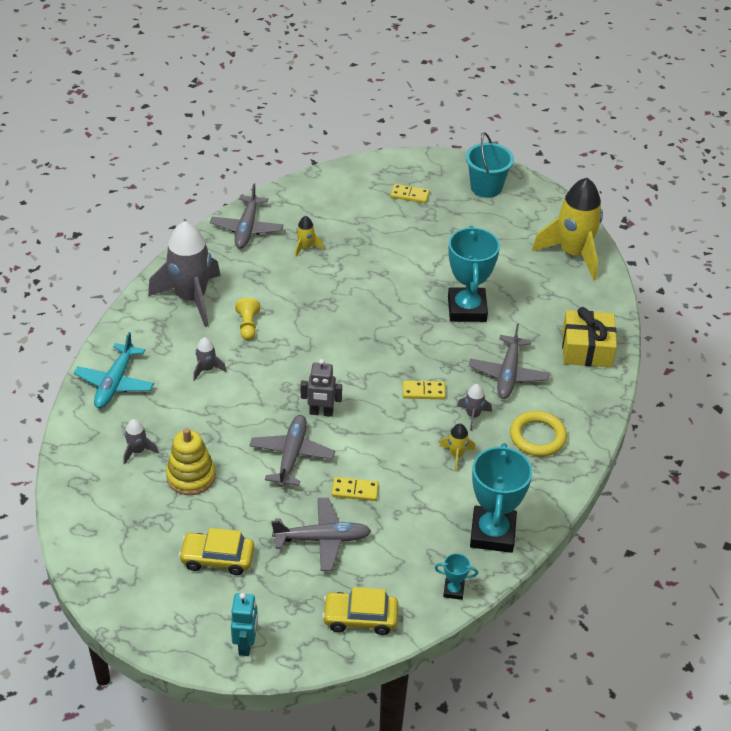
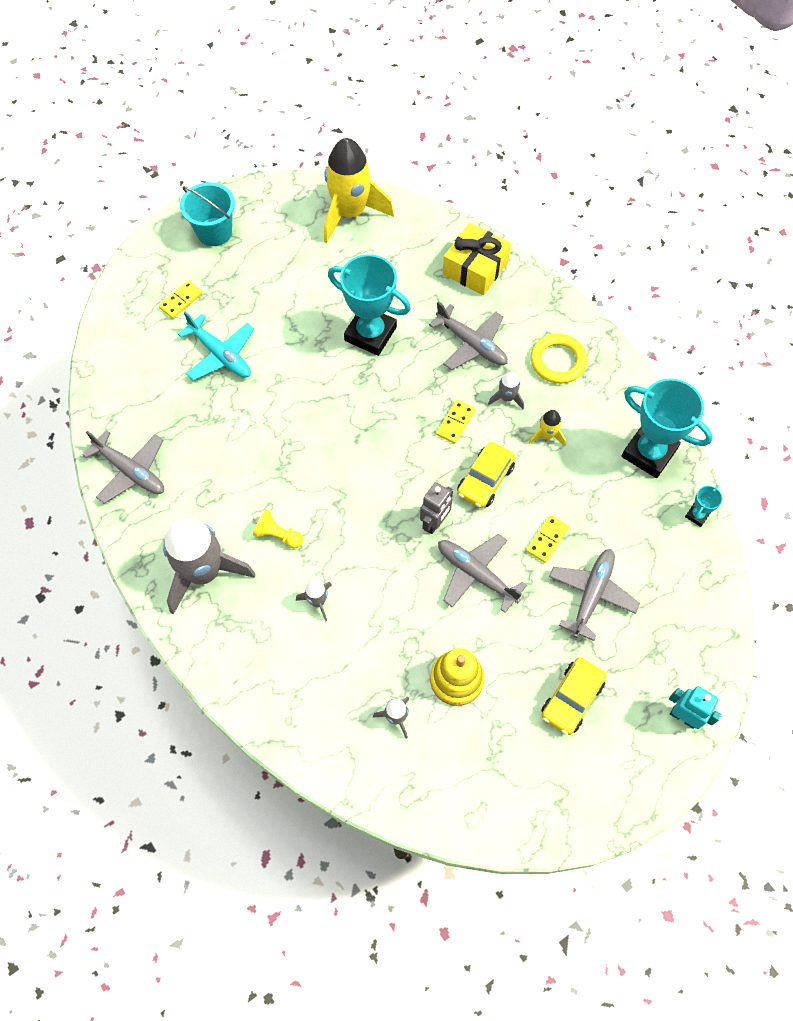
camera: 60 degrees left, 20 degrees up
turquoise plane [74,332,154,408] -> turquoise plane moved to [178,311,254,381]
yellow rocket [295,216,324,258] -> none
yellow car [322,587,398,635] -> yellow car moved to [457,442,516,508]

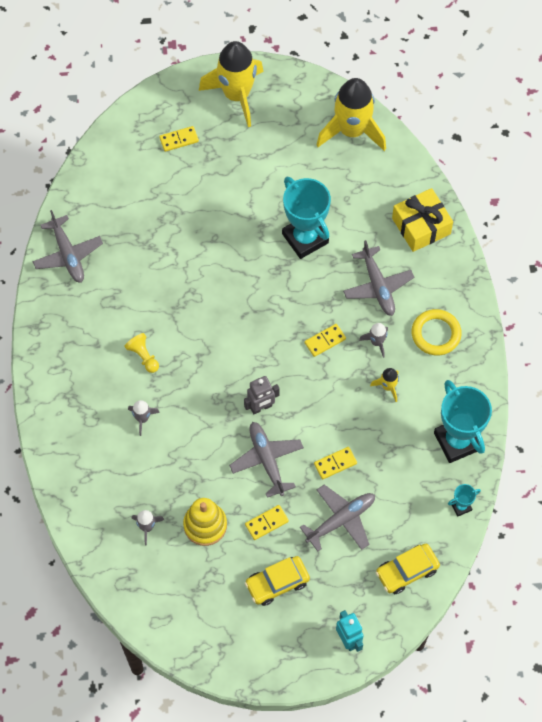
camera: 30 degrees right, 0 degrees up
grey rocket [163,519,255,615] -> none
turquoise plane [178,311,254,381] -> none
turquoise bucket [180,182,235,246] -> yellow rocket [199,41,264,127]
yellow car [457,442,516,508] -> yellow car moved to [376,543,440,594]
none -> yellow domino [245,505,289,540]

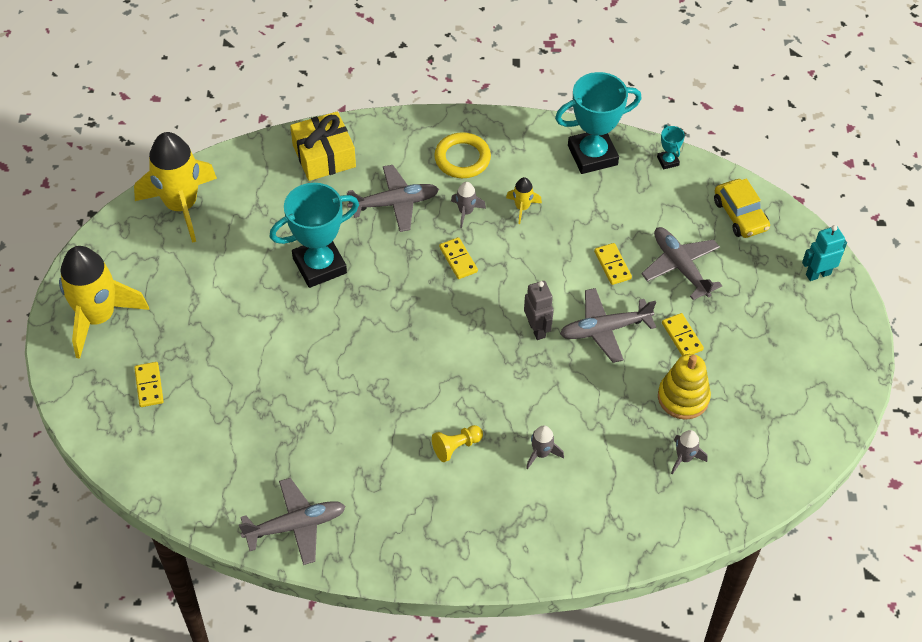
camera: 85 degrees left, 10 degrees down
yellow car [245,556,310,606] -> none

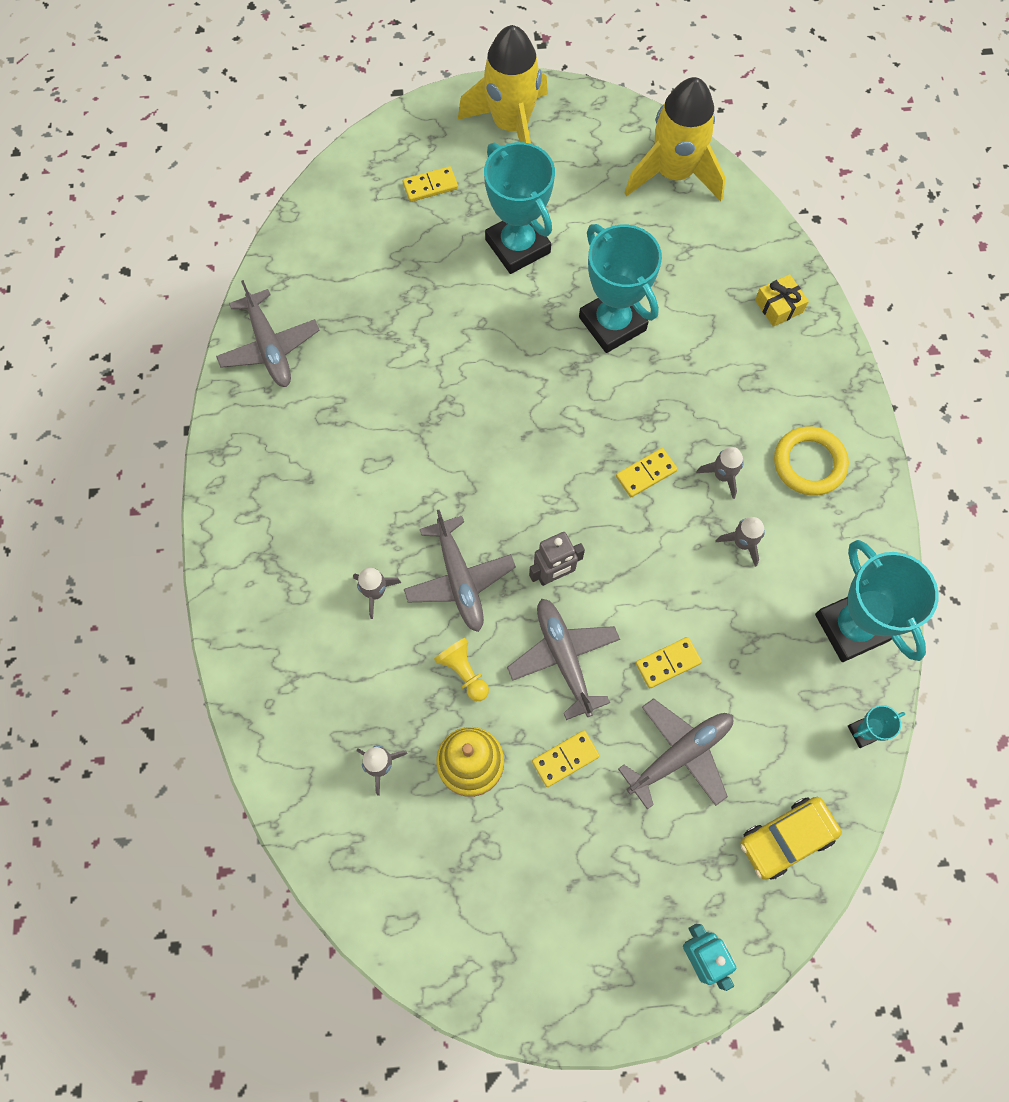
camera: 85 degrees right, 15 degrees up
yellow gift [290,111,356,181] -> yellow gift [755,274,809,327], size x0.56
grey plane [347,165,439,232] -> grey plane moved to [404,510,516,632]
yellow pawn [432,425,483,462] -> yellow pawn moved to [434,638,489,701]
yellow rocket [506,177,542,224] -> grey rocket [715,517,765,567]
none -> turquoise trophy [484,142,555,274]

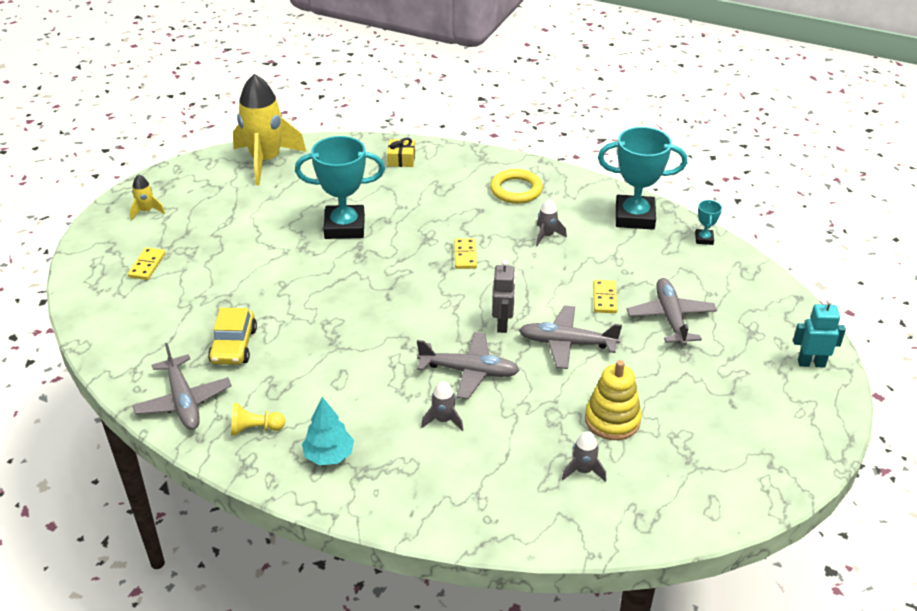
camera: 60 degrees left, 30 degrees down
grey plane [216,280,320,387] -> grey plane turned 60 degrees clockwise [132,343,231,430]
yellow pawn [434,638,489,701] -> yellow pawn moved to [231,403,285,436]
yellow rocket [458,25,548,144] -> yellow rocket [130,174,165,220], size x0.43
turquoise trophy [484,142,555,274] -> none
yellow domino [532,730,600,787] -> none
grey rocket [696,447,744,499] -> none
yellow car [741,797,842,880] -> yellow car moved to [208,308,257,365]
none -> turquoise tree [302,397,354,465]

